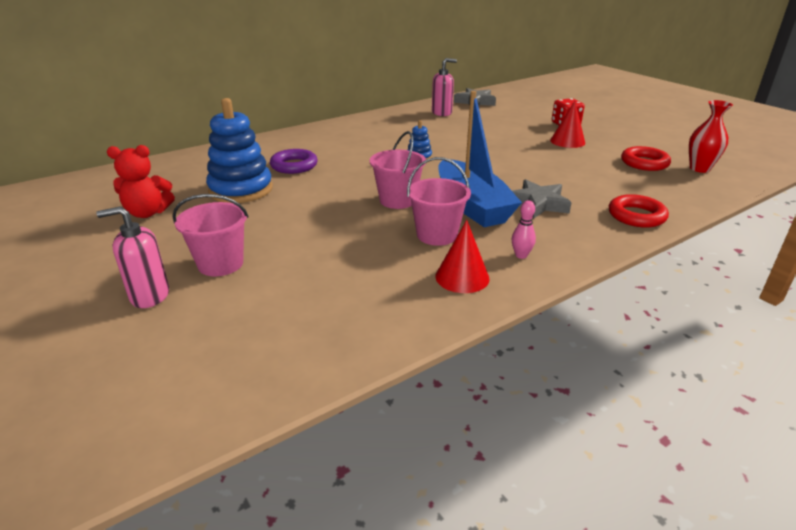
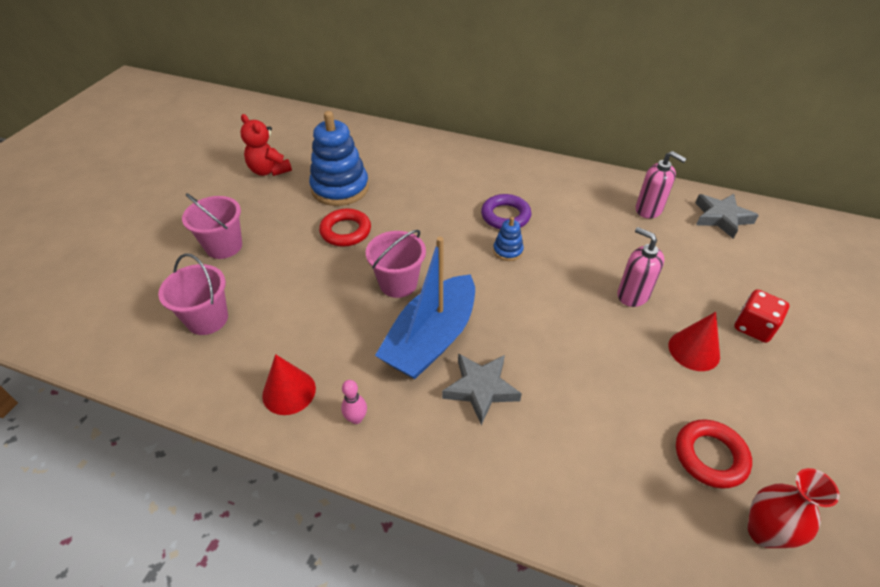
camera: 55 degrees right, 15 degrees up
pink soap dispenser [96,206,169,308] -> pink soap dispenser moved to [617,227,664,307]
purple ring [270,149,318,174] -> purple ring moved to [481,194,531,229]
pink bucket [407,157,471,246] -> pink bucket moved to [158,253,228,335]
red ring [609,194,669,228] -> red ring moved to [319,208,371,246]

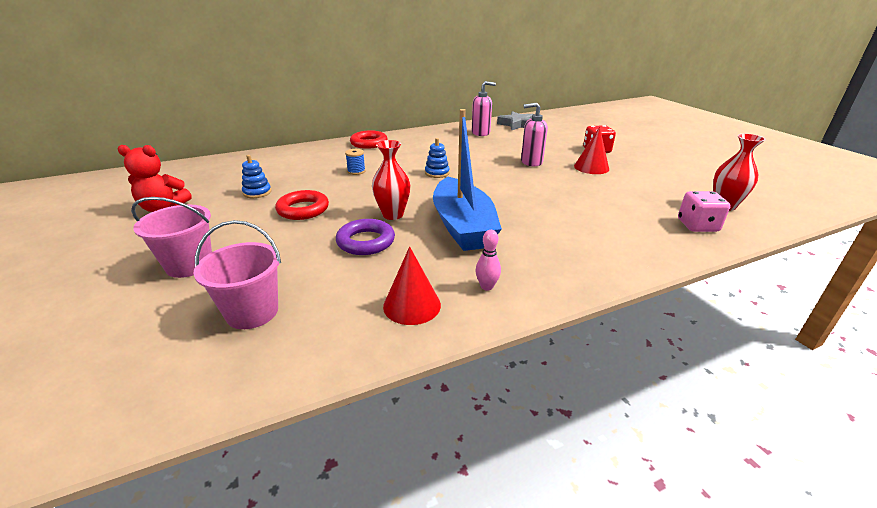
camera: 45 degrees left, 15 degrees down
blue stacking toy [309,111,369,206] -> blue stacking toy [242,155,271,198], size x0.46
pink bucket [366,230,426,298] -> red vase [372,140,411,220]
grey star [442,354,522,425] -> none
purple ring [481,194,531,229] -> purple ring moved to [336,219,395,255]
red ring [676,419,752,489] -> red ring moved to [350,131,388,149]
none -> blue spool [345,149,366,175]
none -> pink dice [678,191,730,232]

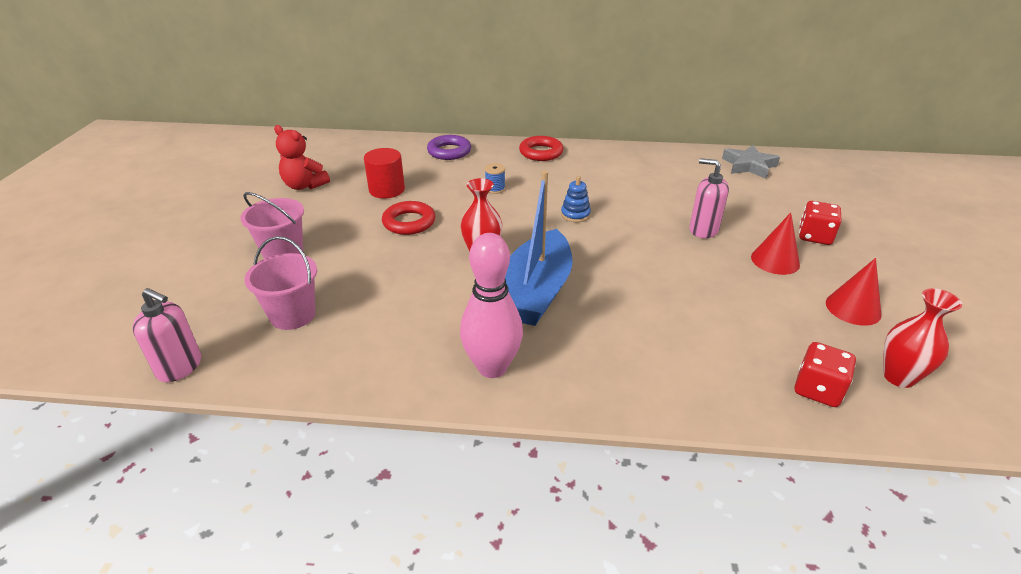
camera: 30 degrees right, 5 degrees up
blue stacking toy [242,155,271,198] -> red cylinder [364,148,405,198]
purple ring [336,219,395,255] -> purple ring moved to [427,135,471,160]
red cone [383,246,441,325] -> red cone moved to [826,258,882,326]
pink soap dispenser [472,81,496,136] -> pink soap dispenser moved to [132,288,201,382]
pink bowling pin [475,230,501,291] -> pink bowling pin [460,233,523,378], size x2.30
pink dice [678,191,730,232] -> red dice [795,342,856,407]

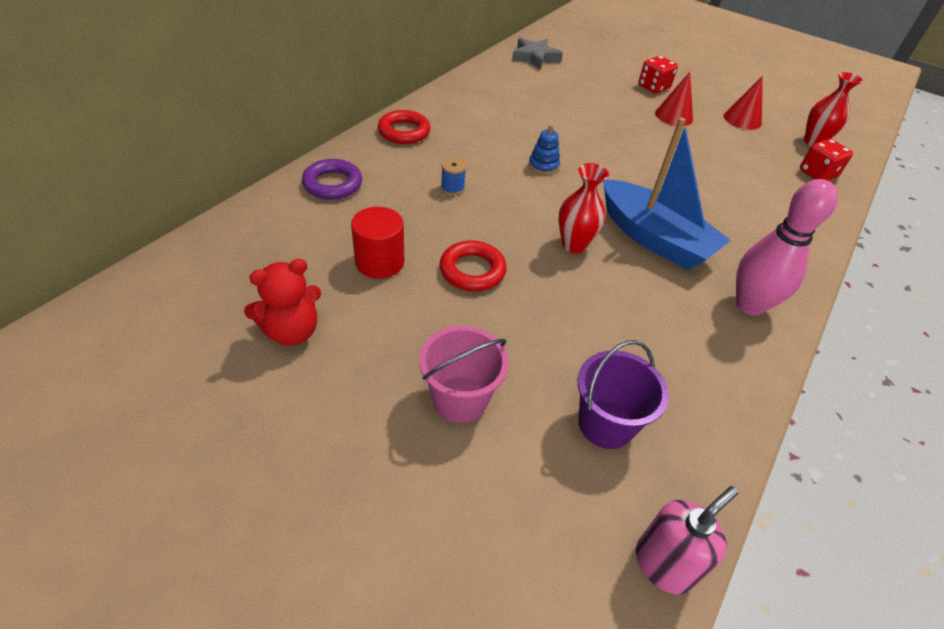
camera: 65 degrees left, 10 degrees up
pink bucket [244,236,317,330] -> purple bucket [577,340,669,449]
pink soap dispenser [689,158,729,238] -> none

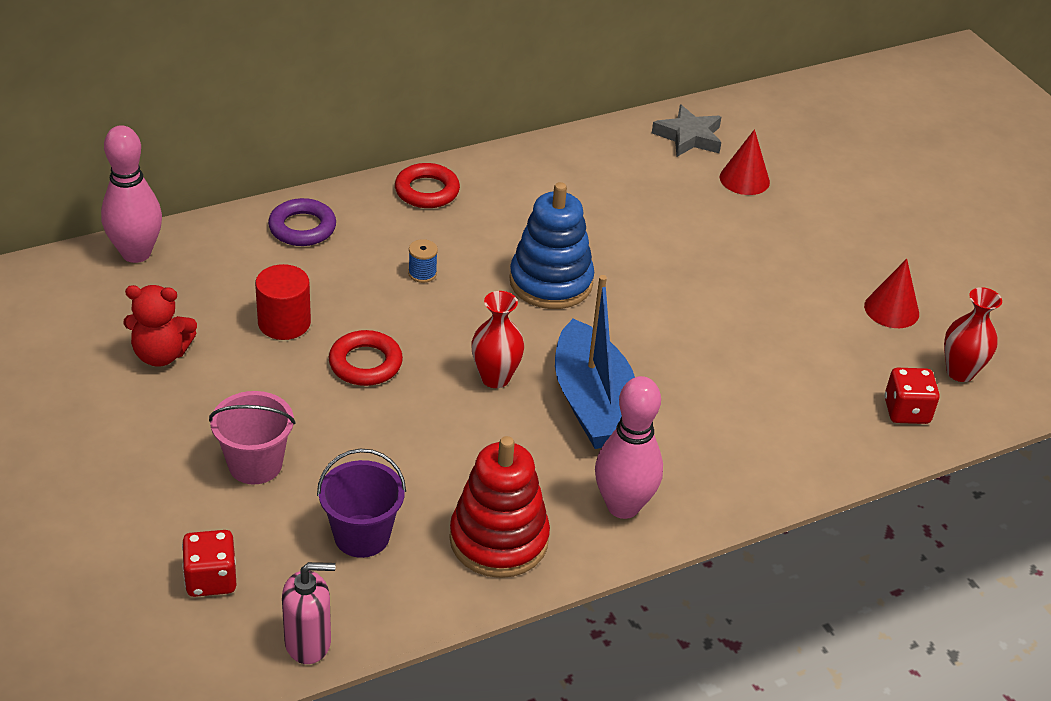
camera: 30 degrees right, 5 degrees down
blue stacking toy [529,125,560,174] -> blue stacking toy [509,182,594,309], size x2.16
red dice [638,56,678,93] -> red dice moved to [182,530,236,597]
red cone [655,72,693,126] -> red cone moved to [720,129,770,195]
none -> pink bowling pin [101,125,162,263]
none -> red stacking toy [449,436,550,578]

